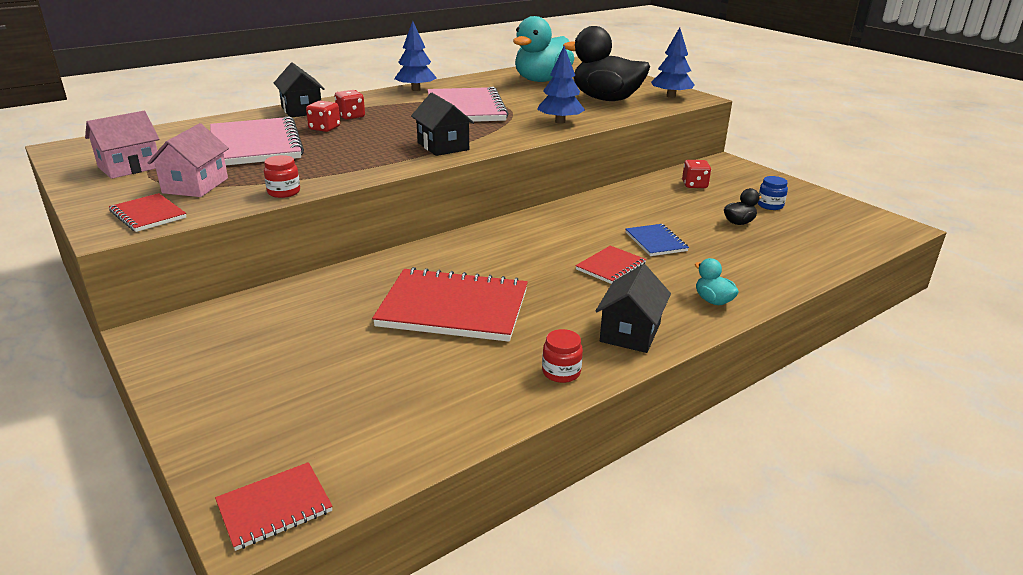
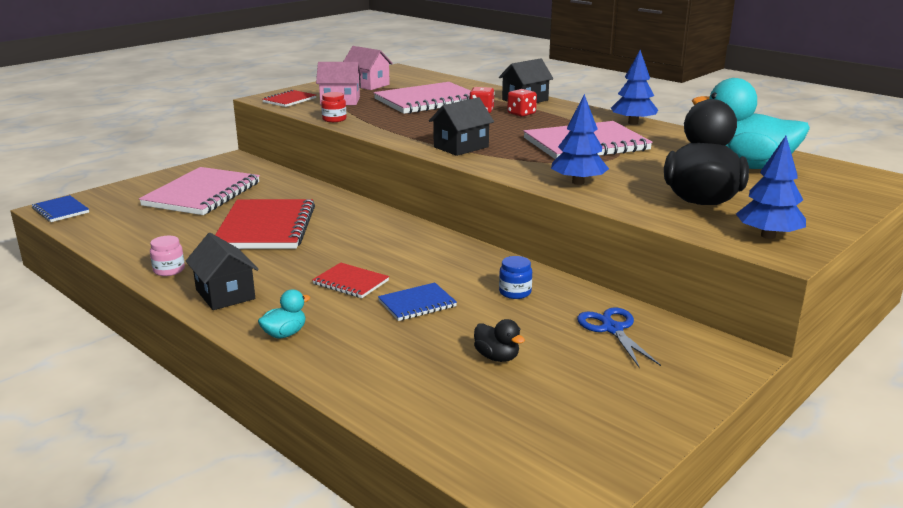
camera: 80 degrees right, 5 degrees down
red notebook [215,462,333,551] -> blue notebook [32,195,89,222]
red jar [542,329,583,383] -> pink jar [150,236,185,276]
black house [596,264,671,353] -> black house turned 45 degrees clockwise [186,233,259,310]
red dice [682,160,711,188] -> blue scissors [577,307,661,368]
blue jar [758,176,788,210] -> blue jar moved to [499,256,532,299]
none -> pink notebook [139,167,260,215]

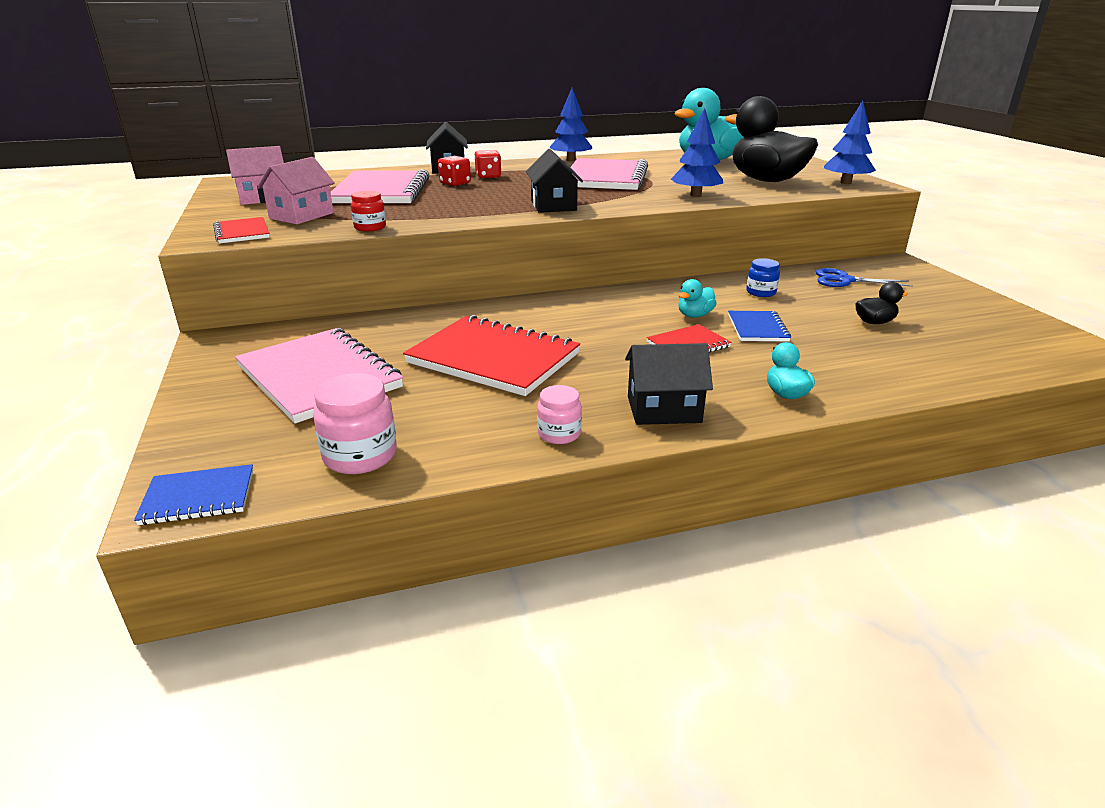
camera: 60 degrees left, 5 degrees up
none -> pink jar [313,373,397,474]
none -> turquoise duck [678,279,717,318]

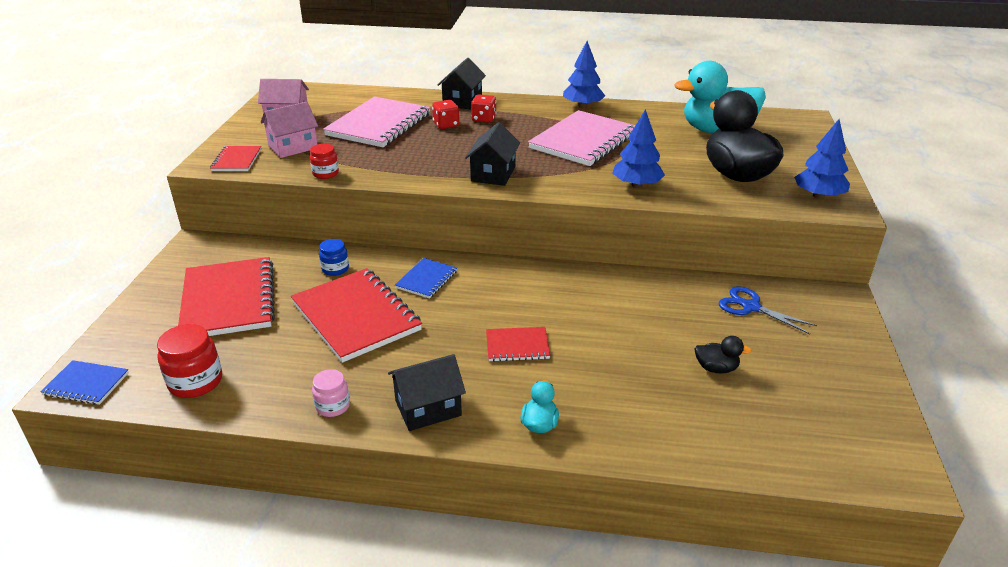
camera: 25 degrees right, 5 degrees up
pink notebook [235,328,403,424] -> red notebook [178,257,275,336]
pink jar [313,373,397,474] -> red jar [157,324,222,398]
black house [625,343,713,425] -> black house turned 45 degrees counterclockwise [388,354,466,431]
turquoise duck [678,279,717,318] -> none
blue notebook [728,311,791,342] -> blue notebook moved to [395,258,457,299]
blue jar [746,258,780,297] -> blue jar moved to [319,239,349,276]

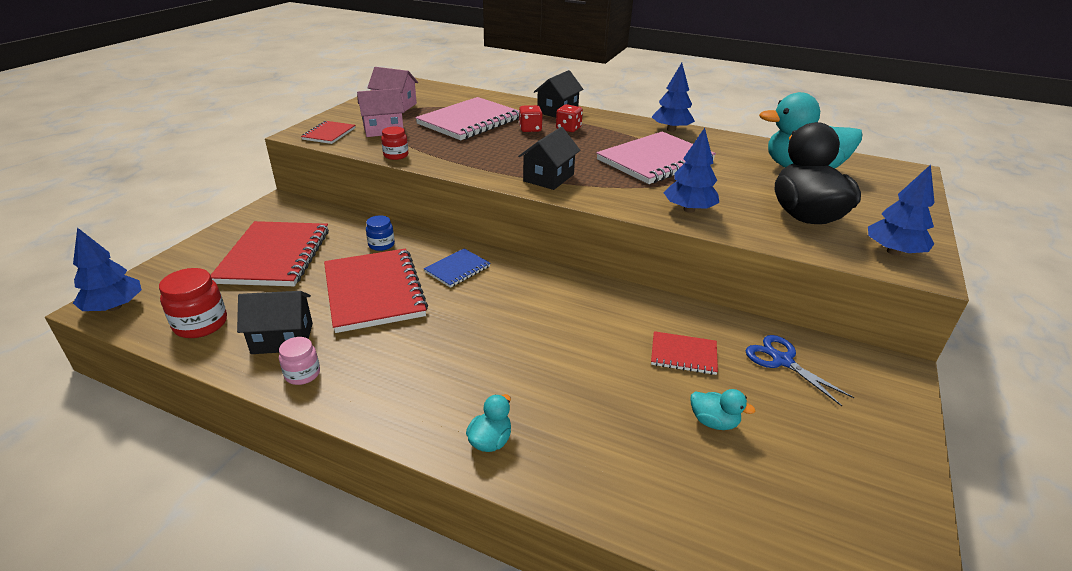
camera: 15 degrees right, 0 degrees up
blue notebook [40,360,129,405] -> blue tree [73,227,142,311]
black house [388,354,466,431] -> black house moved to [237,291,313,354]
red notebook [486,327,550,362] -> red notebook moved to [651,331,718,375]
black duck [695,336,752,373] -> turquoise duck [690,389,755,430]

